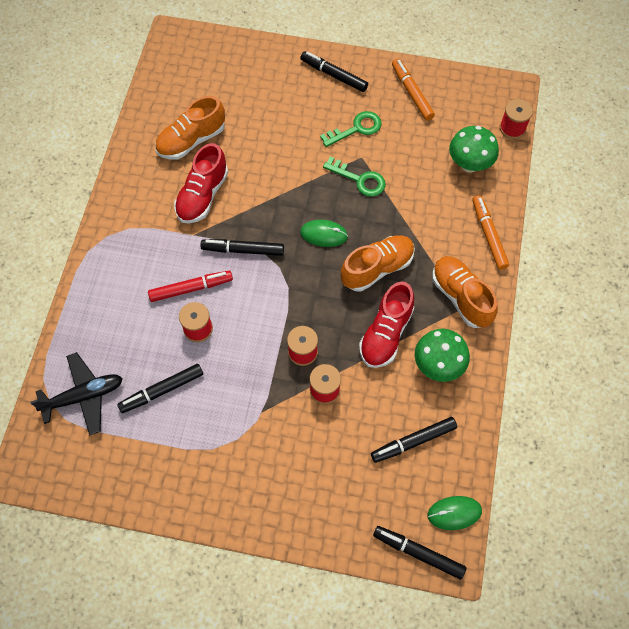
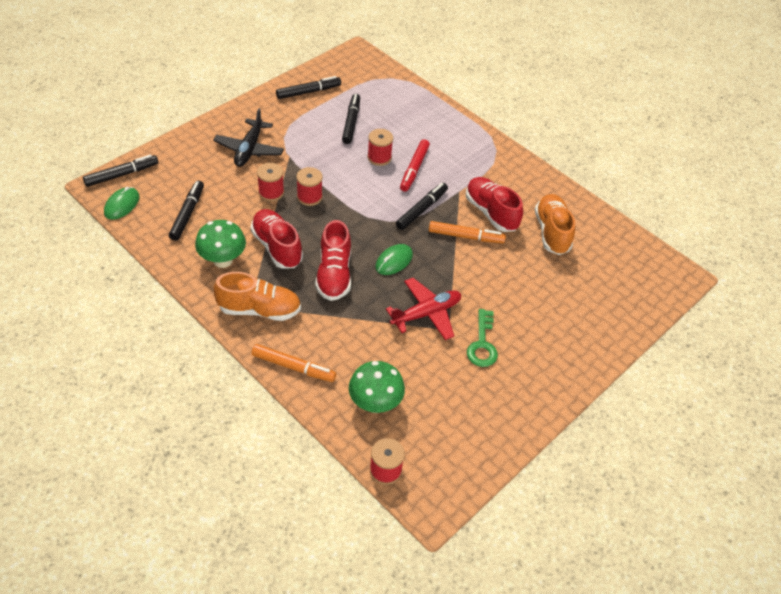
camera: 120 degrees right, 15 degrees down
black plane [30,352,123,435] -> black plane moved to [213,108,284,167]
black marker [300,51,368,92] -> black marker moved to [276,76,341,99]
green key [323,157,386,197] -> red plane [386,278,461,340]
orange shoe [341,235,415,292] -> red shoe [315,220,351,301]
orange marker [392,59,435,121] -> orange marker moved to [429,221,506,244]

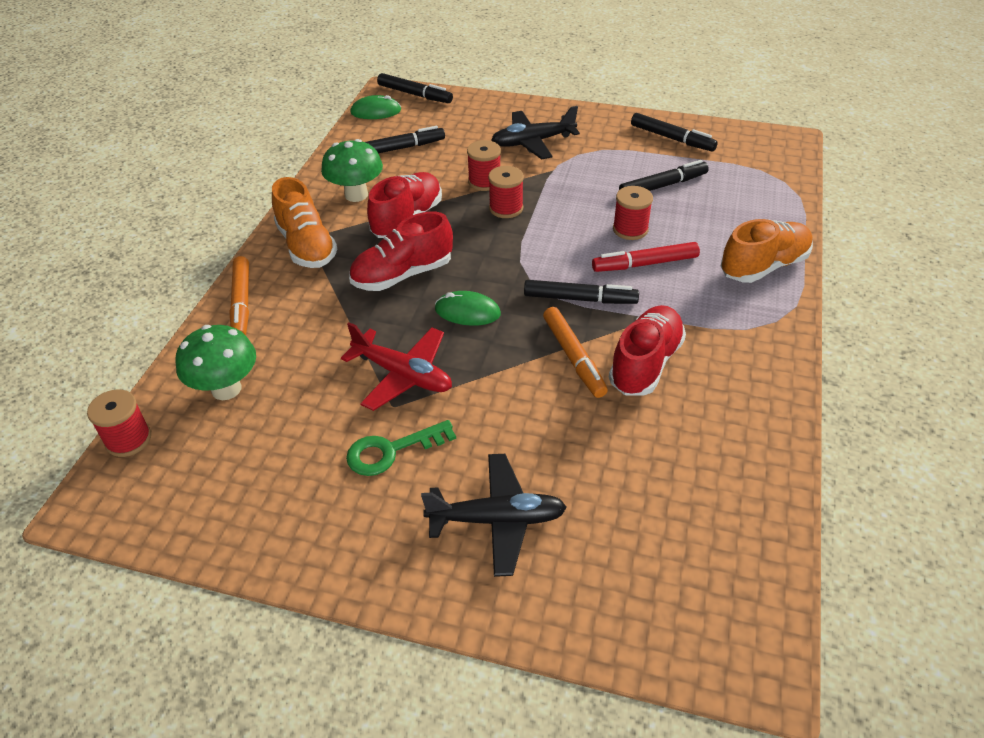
camera: 65 degrees right, 5 degrees down
orange shoe [535,194,575,255] -> orange shoe moved to [720,219,813,283]
none -> black plane [421,454,567,577]

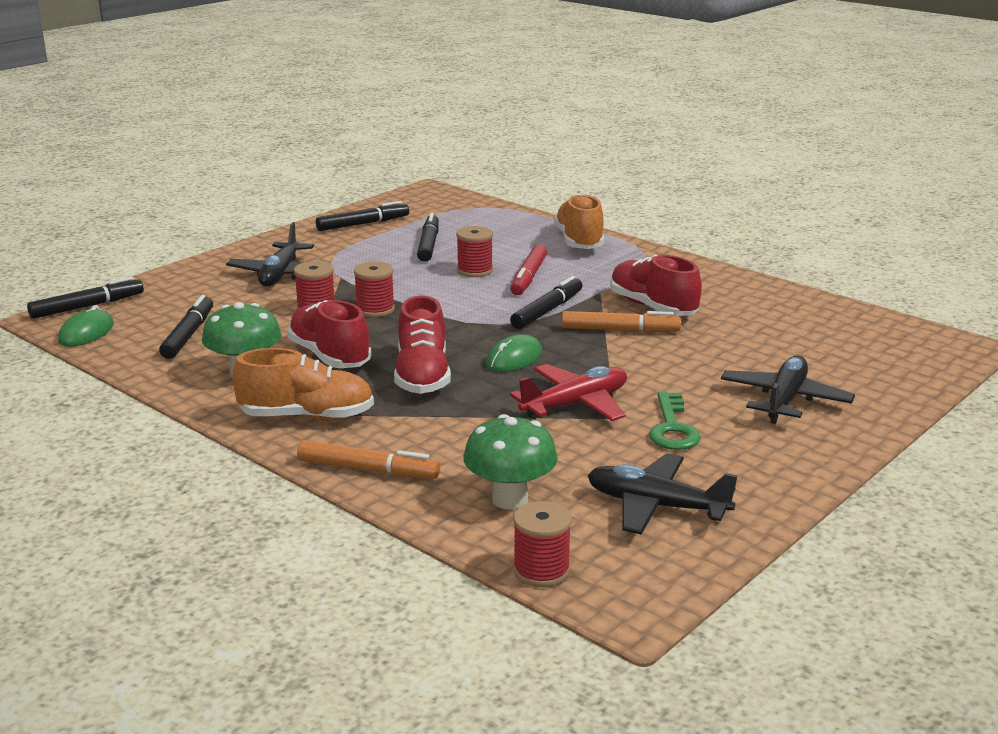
camera: 65 degrees left, 20 degrees down
none -> black plane [587,453,738,535]

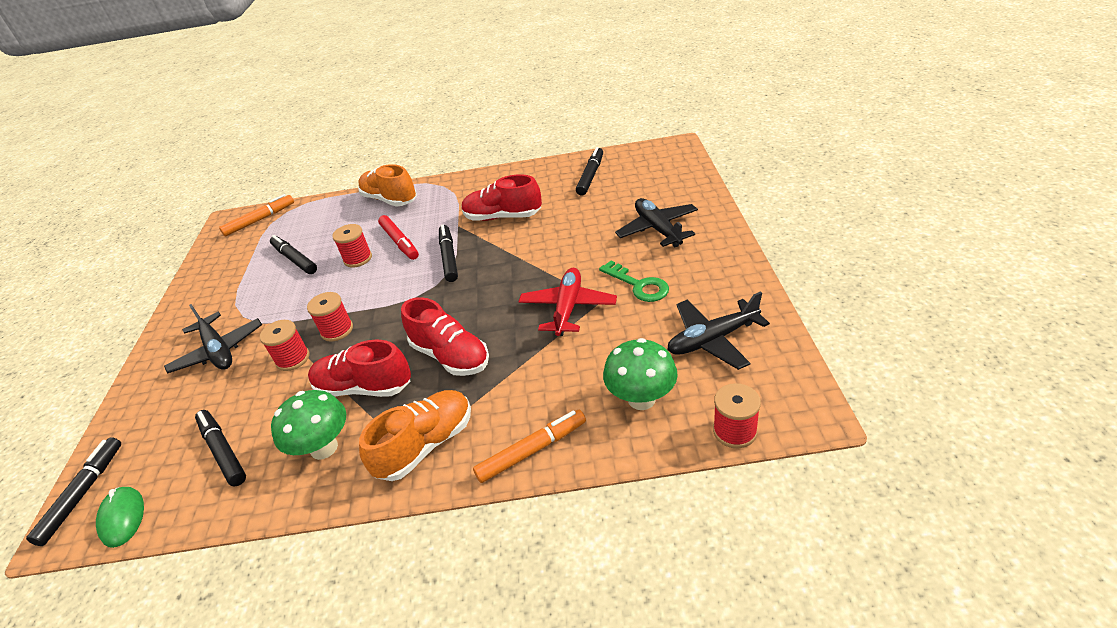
camera: 40 degrees left, 15 degrees up
black marker [316,201,409,231] -> black marker moved to [576,147,603,196]
green mouse [486,334,542,372] -> none
orange marker [562,311,681,332] -> orange marker moved to [219,194,294,236]

